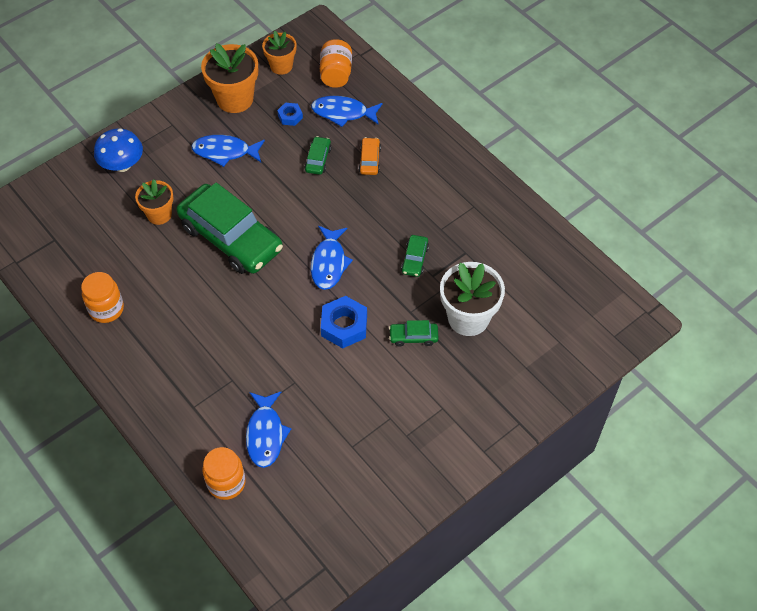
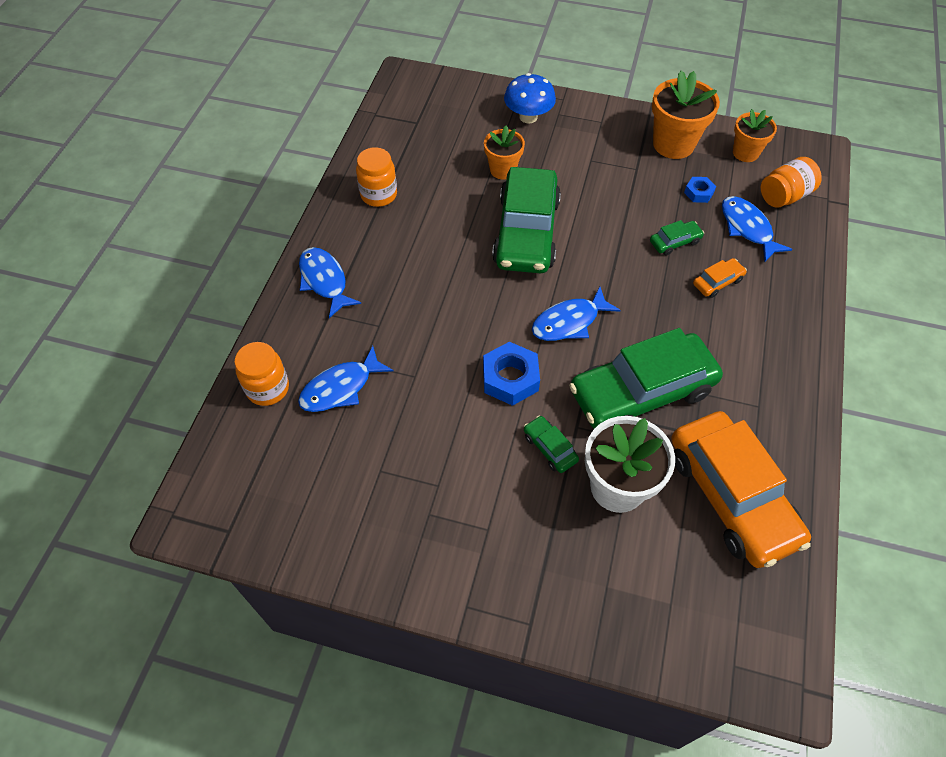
camera: 55 degrees right, 0 degrees up
blue fish [191,135,265,167] -> blue fish moved to [299,247,361,318]
green car [401,235,429,277] -> green car [569,328,723,429], size x2.44
none -> orange car [671,411,811,568]

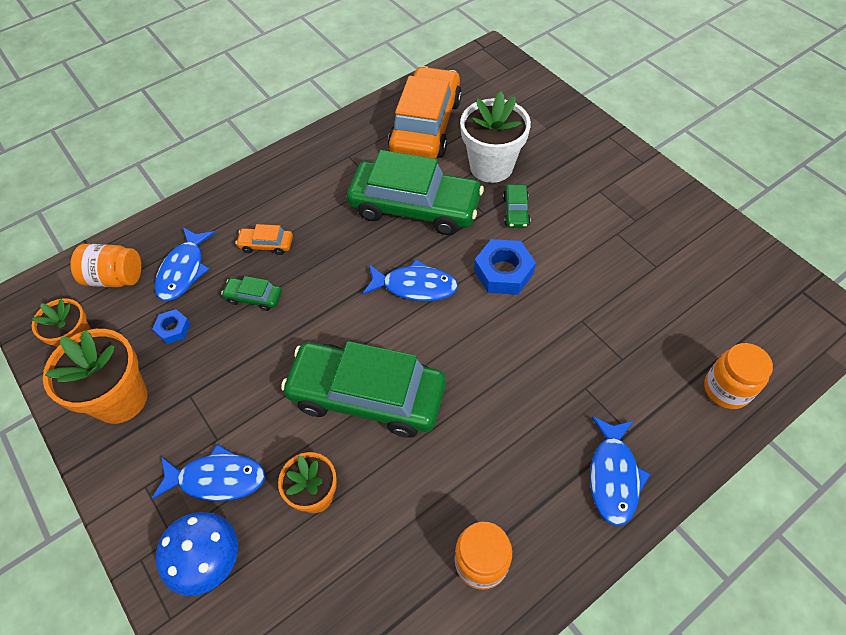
camera: 140 degrees left, 0 degrees up
blue fish [298,346,393,412] -> blue fish moved to [152,444,265,501]
green car [492,167,561,273] -> green car turned 120 degrees counterclockwise [281,341,446,438]

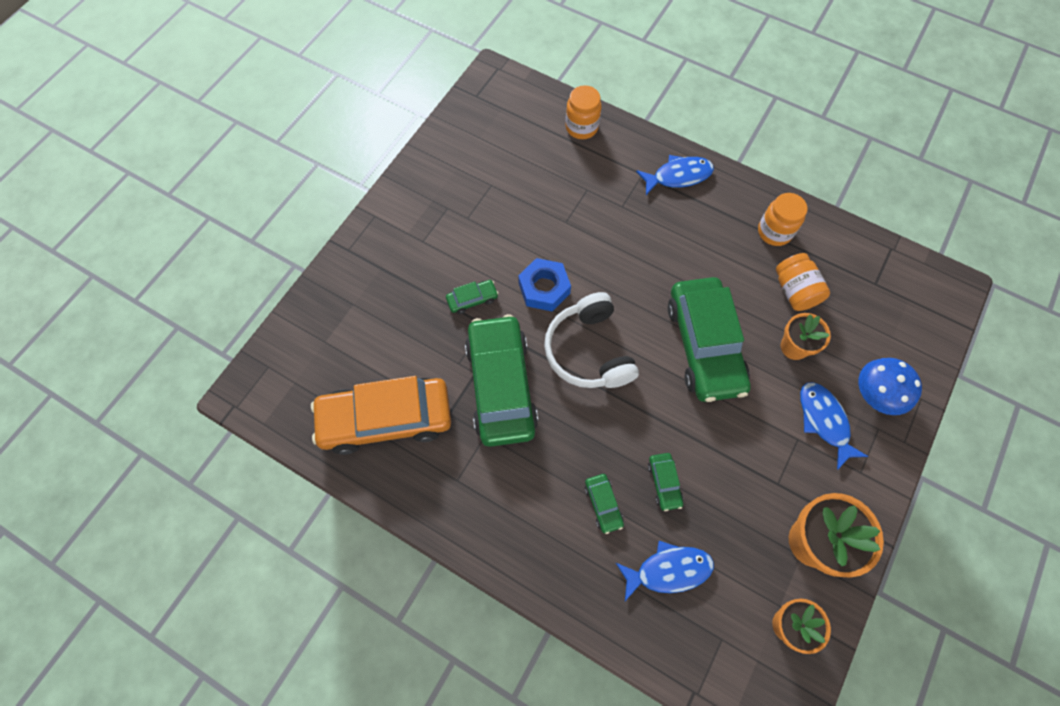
camera: 115 degrees left, 10 degrees up
orange jar [70,244,141,287] -> orange jar moved to [776,253,830,311]
blue nut [152,309,191,344] -> none
orange car [236,224,293,255] -> green car [585,474,624,534]
blue fish [362,259,458,301] -> white headphones [544,292,639,388]
white flower pot [460,92,531,183] -> none

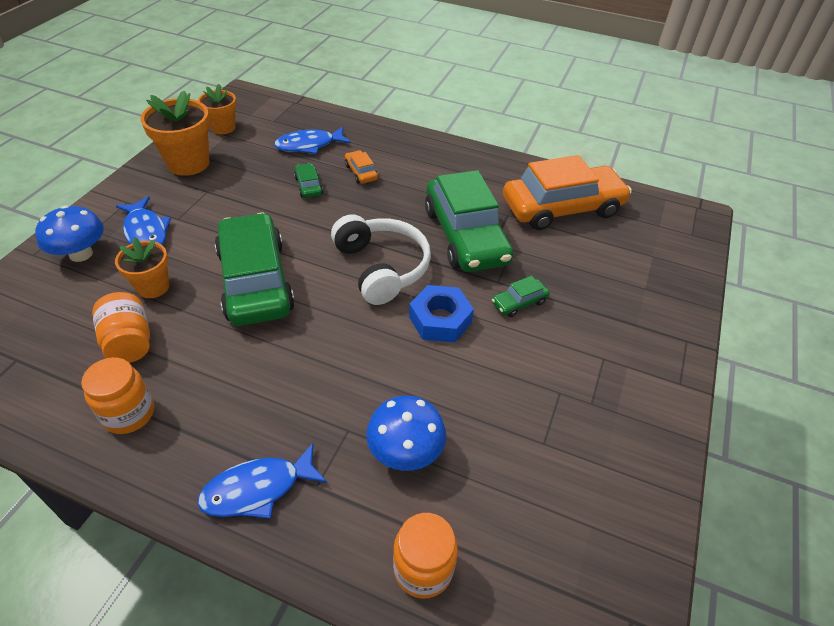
camera: 170 degrees right, 20 degrees down
green car [585,474,624,534] -> orange car [345,150,378,183]
none -> blue mushroom [366,396,446,471]

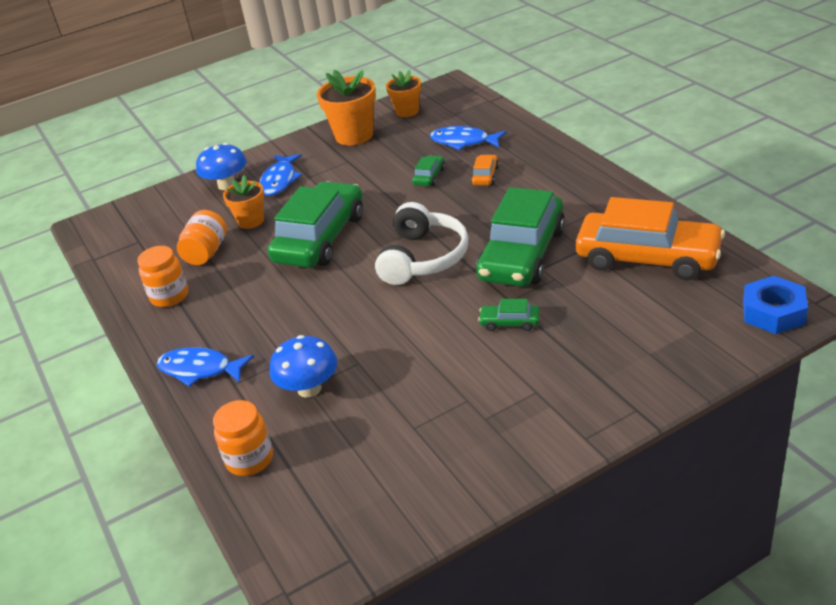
camera: 45 degrees right, 10 degrees down
blue nut [409,285,474,342] -> blue nut moved to [743,276,808,334]

